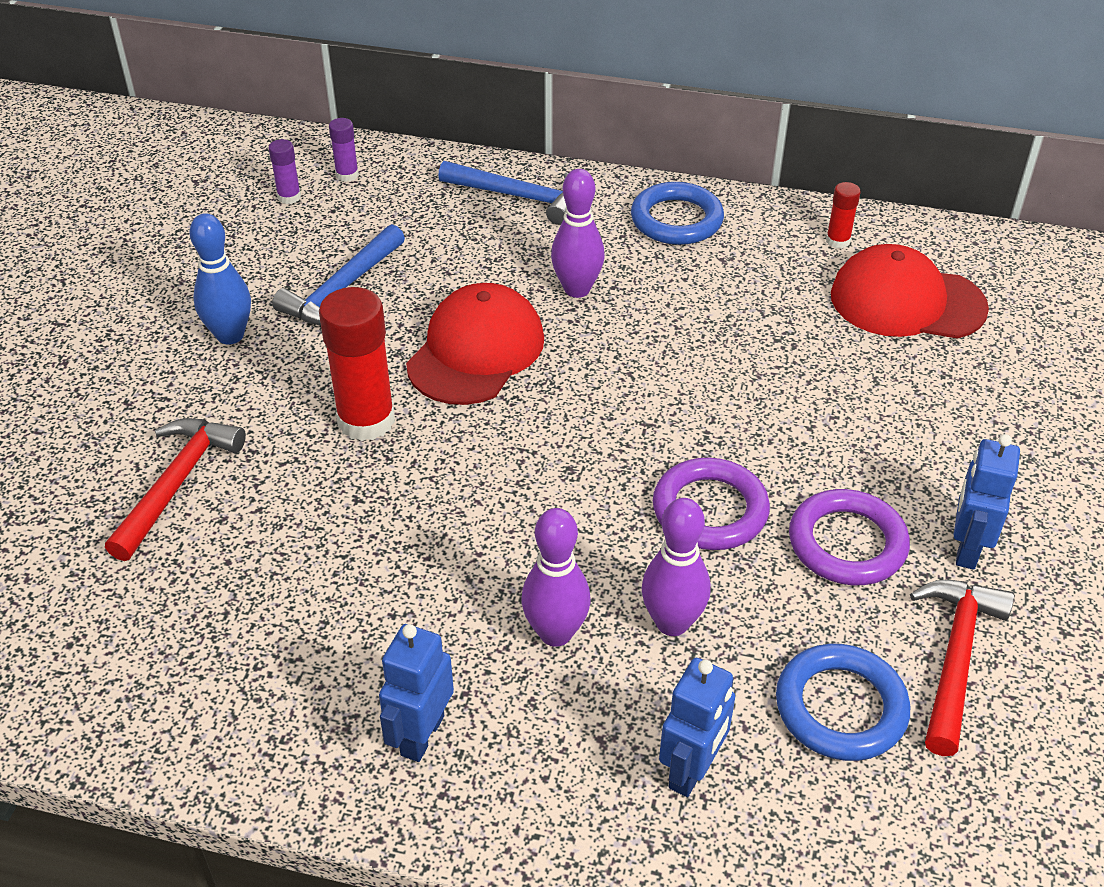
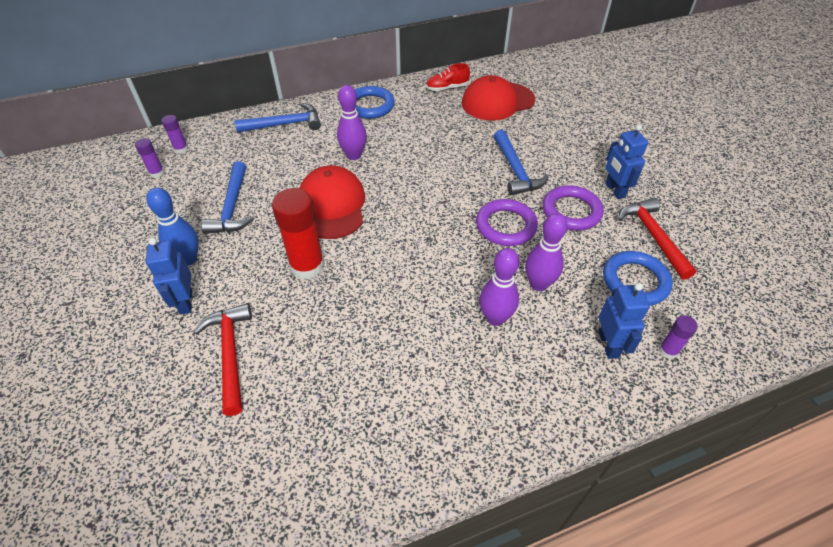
camera: 35 degrees left, 5 degrees up
blue robot [379,624,454,762] -> blue robot moved to [146,238,192,315]
red glue stick [826,182,861,249] -> red shoe [426,63,470,91]
none -> blue hammer [494,130,549,195]
none -> purple glue stick [659,315,698,359]

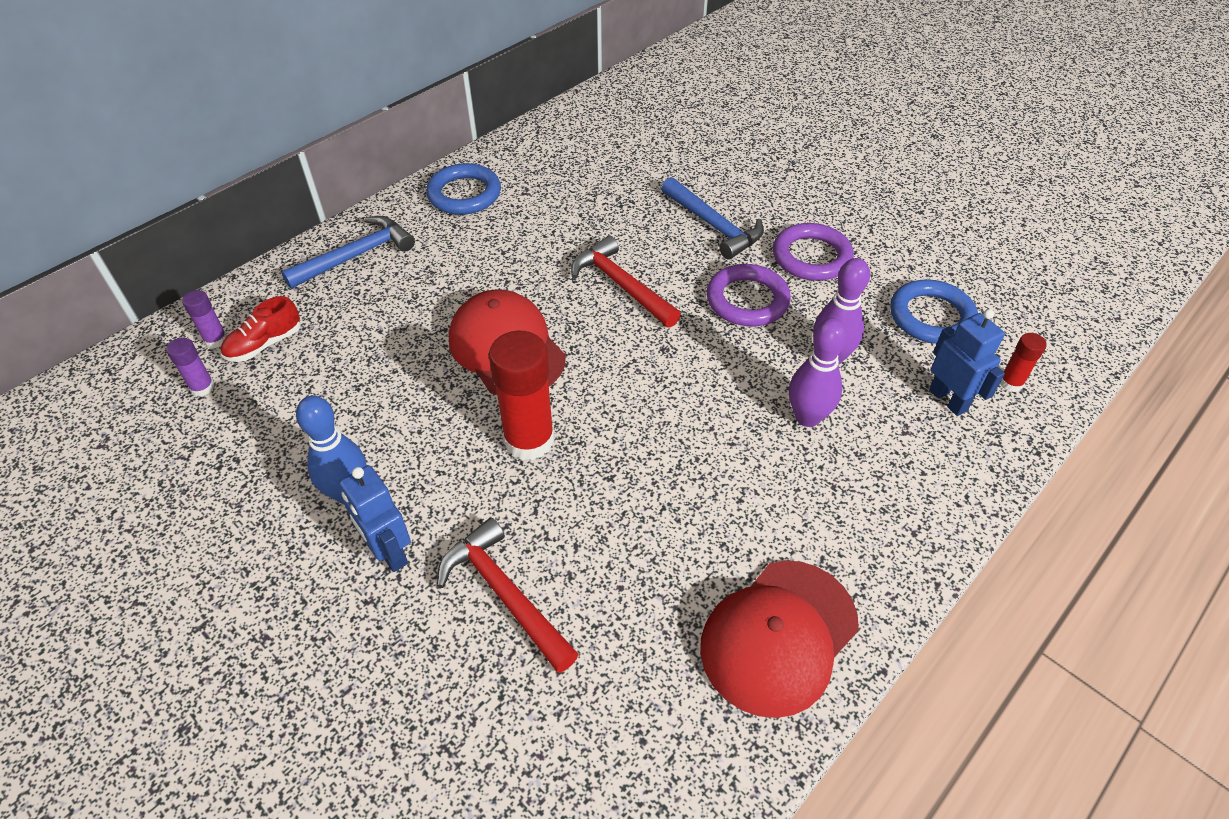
camera: 25 degrees left, 0 degrees up
blue hammer [201,162,254,234] -> none
purple bowling pin [337,85,367,160] -> none
red shoe [426,63,470,91] -> red shoe moved to [221,296,300,362]
red cap [462,75,536,120] -> red cap moved to [700,561,859,718]
blue robot [605,124,648,199] -> none
red hammer [618,198,696,280] -> red hammer moved to [571,236,681,328]
purple glue stick [659,315,698,359] -> red glue stick [1000,333,1047,392]

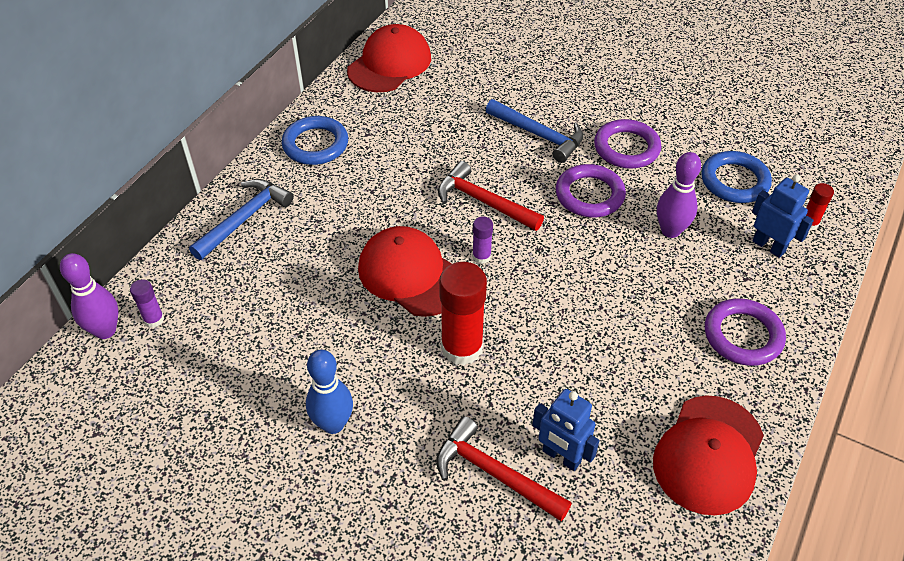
camera: 15 degrees left, 0 degrees up
purple glue stick [166,337,215,397] -> purple glue stick moved to [472,216,493,264]
red shoe [221,296,300,362] -> none
blue robot [339,465,411,572] -> blue robot moved to [532,389,600,471]
purple bowling pin [789,318,848,427] -> purple bowling pin moved to [60,253,118,339]
none -> red cap [347,24,431,92]
none -> purple ring [705,298,786,366]

